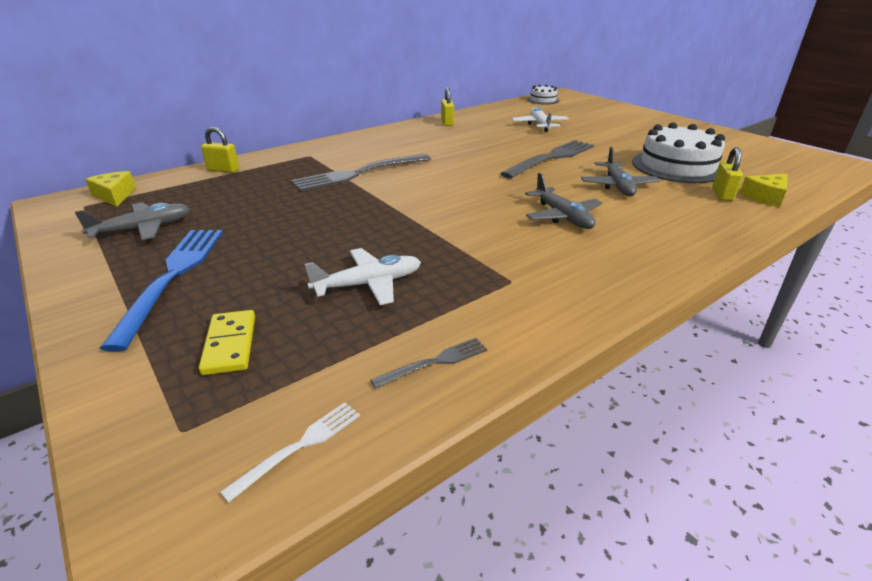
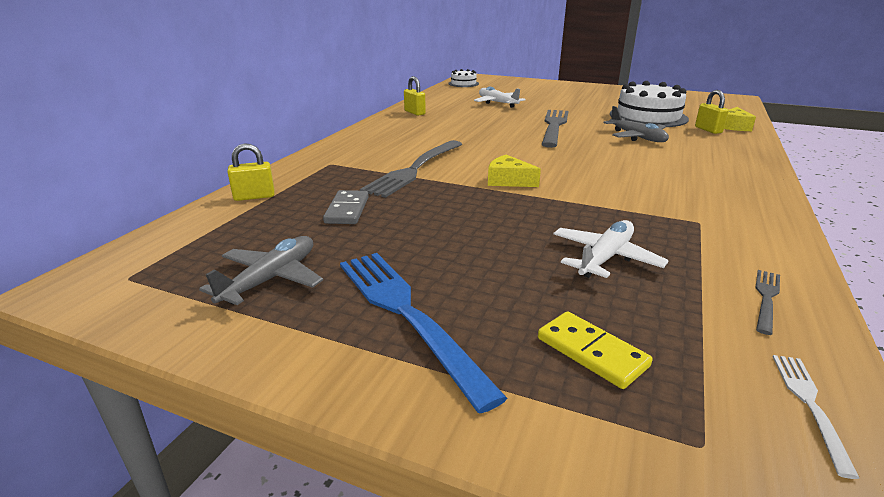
camera: 30 degrees left, 5 degrees down
yellow cheese [85,171,136,207] -> yellow cheese moved to [488,155,541,187]
grey plane [525,173,602,229] -> none
none -> grey domino [323,190,369,224]

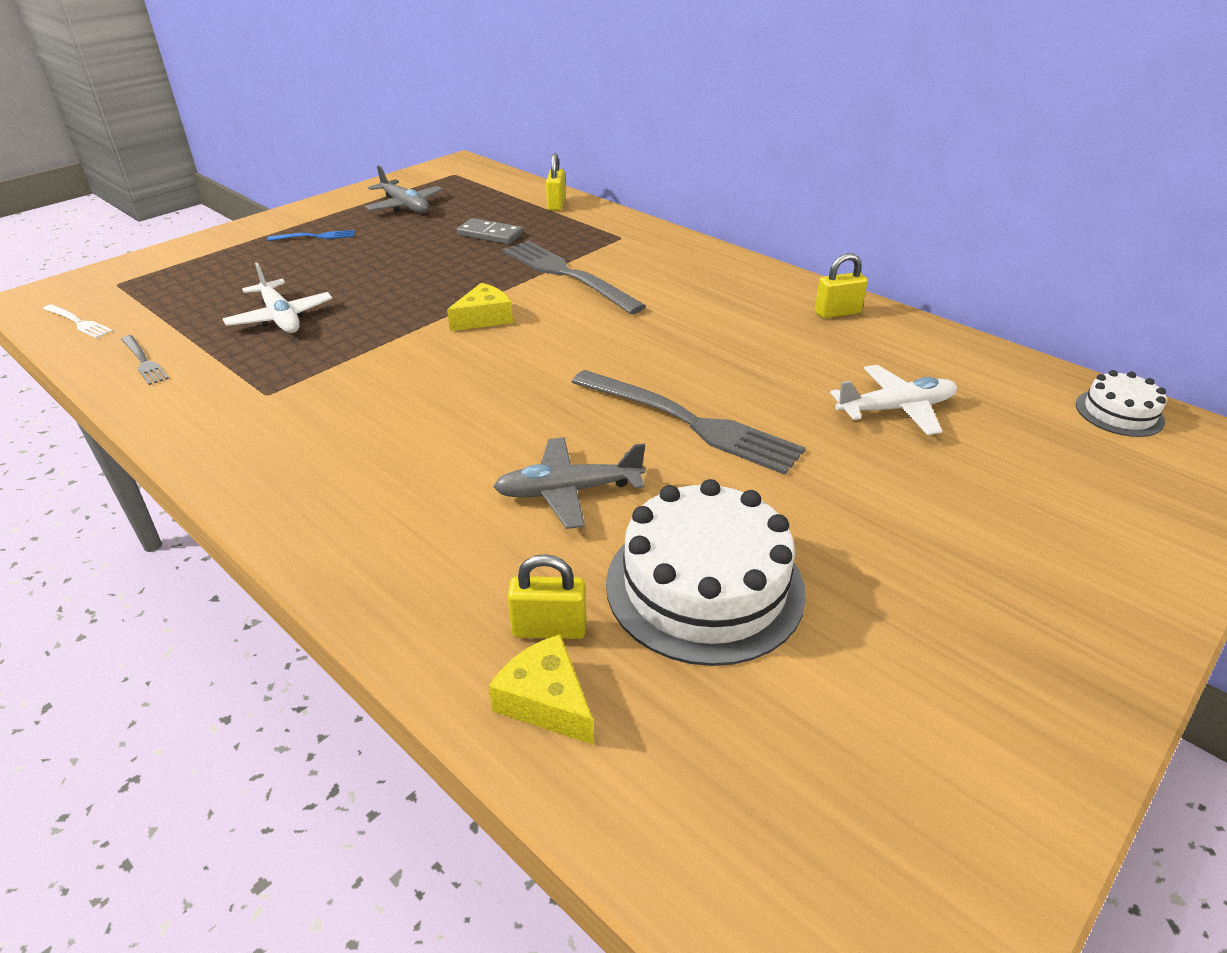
camera: 110 degrees right, 10 degrees up
blue fork [340,253,507,413] -> blue fork [267,230,355,241], size x0.47
yellow domino [538,311,653,389] -> none

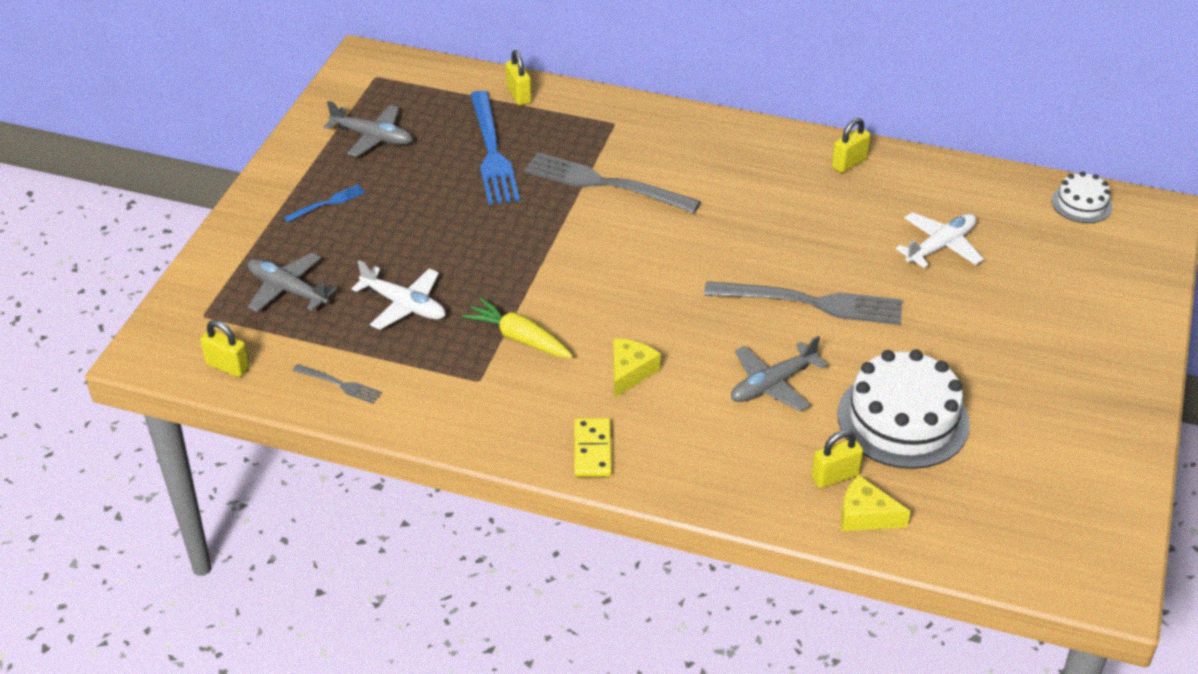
camera: 25 degrees left, 5 degrees up
white fork [43,304,113,339] -> yellow padlock [200,320,250,377]
yellow cheese [447,283,513,331] -> yellow cheese moved to [613,338,661,398]
grey domino [457,218,523,244] -> blue fork [470,91,520,205]
none -> grey plane [247,253,337,312]
none -> yellow carrot [462,298,573,358]
none -> yellow domino [575,418,612,477]

